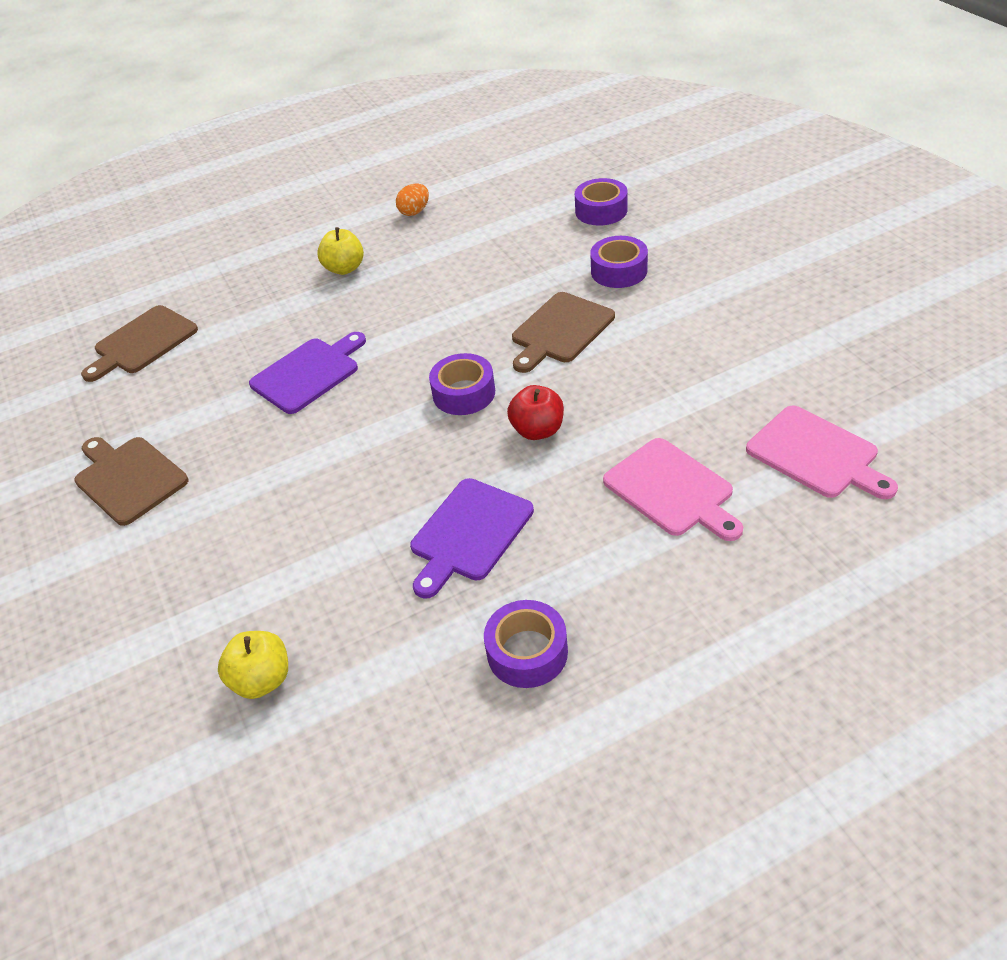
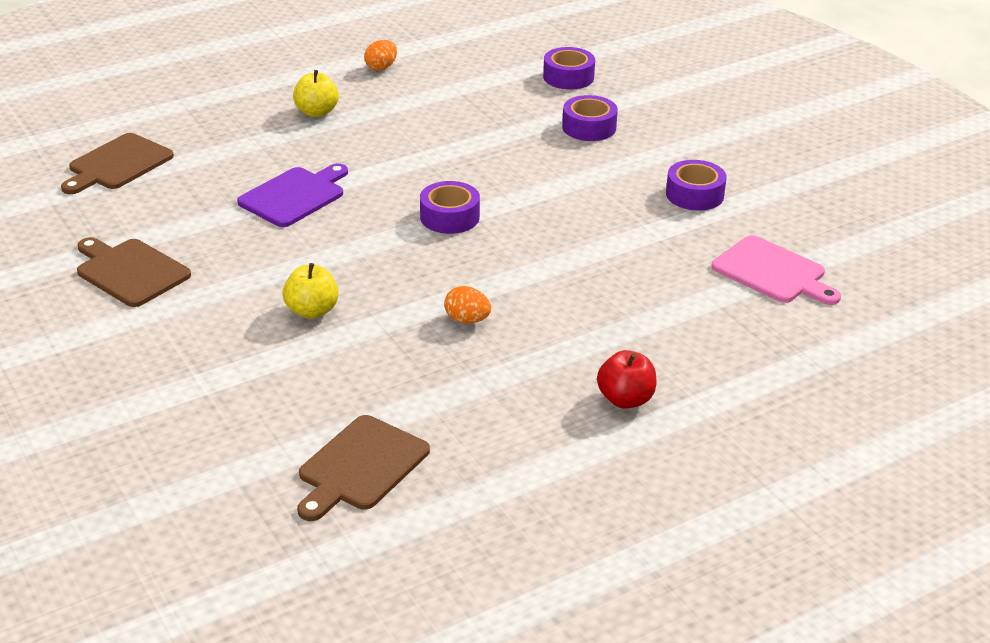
camera: 10 degrees left, 10 degrees down
yellow apple [218,631,288,699] -> yellow apple moved to [282,263,339,319]
purple cutting board [410,478,534,599] -> orange egg [444,286,491,323]
purple tape [484,600,568,688] -> purple tape moved to [666,160,727,211]
red apple [507,385,564,440] -> red apple moved to [597,350,656,409]
brown cutting board [512,292,615,373] -> brown cutting board moved to [297,415,430,521]
pink cutting board [603,438,743,541] -> none

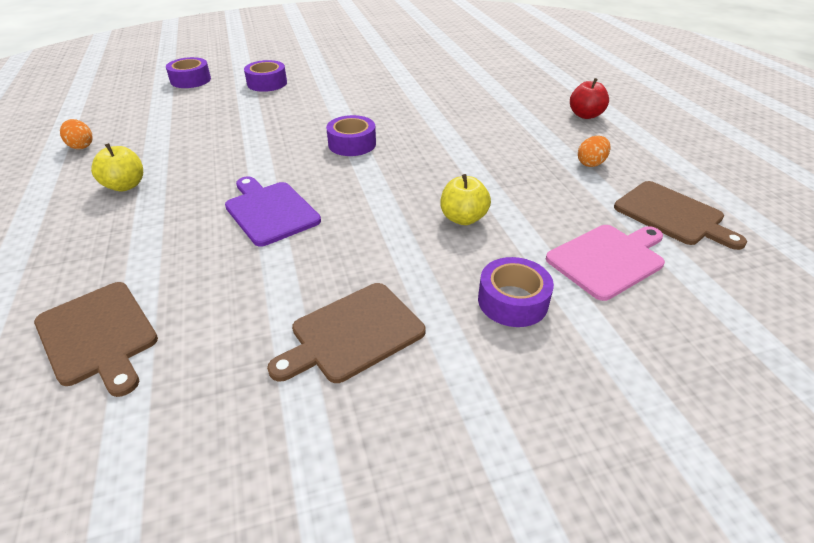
camera: 75 degrees left, 5 degrees up
orange egg [444,286,491,323] -> orange egg moved to [578,136,611,167]
purple tape [666,160,727,211] -> purple tape moved to [478,257,554,327]
pink cutting board [711,235,841,305] -> pink cutting board moved to [546,225,665,301]

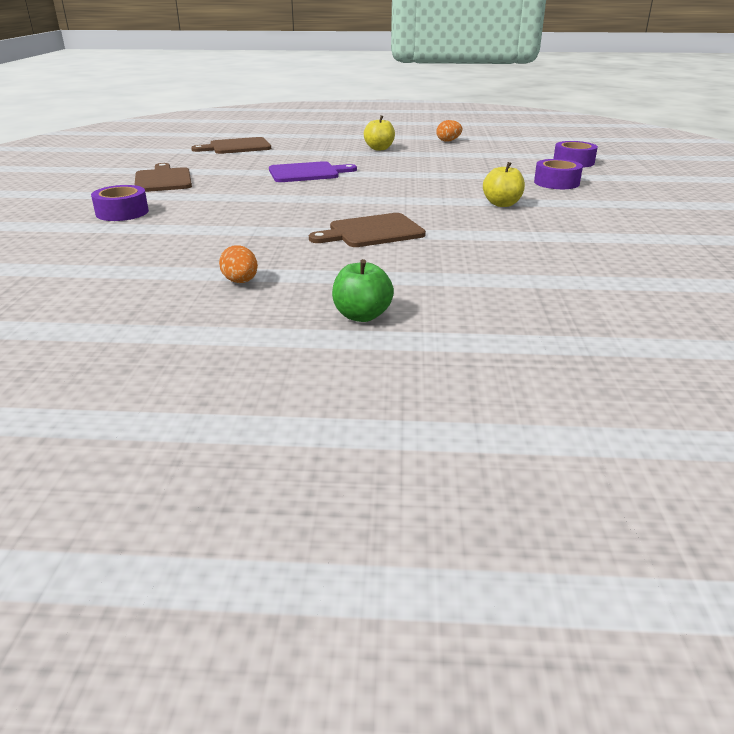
camera: 110 degrees right, 10 degrees down
purple tape [326,115,376,156] -> none
yellow apple [440,174,491,225] -> yellow apple moved to [483,162,525,207]
pink cutting board [546,225,665,301] -> none
red apple [570,78,609,119] -> green apple [332,259,394,322]
brown cutting board [614,181,747,250] -> brown cutting board moved to [309,213,426,247]

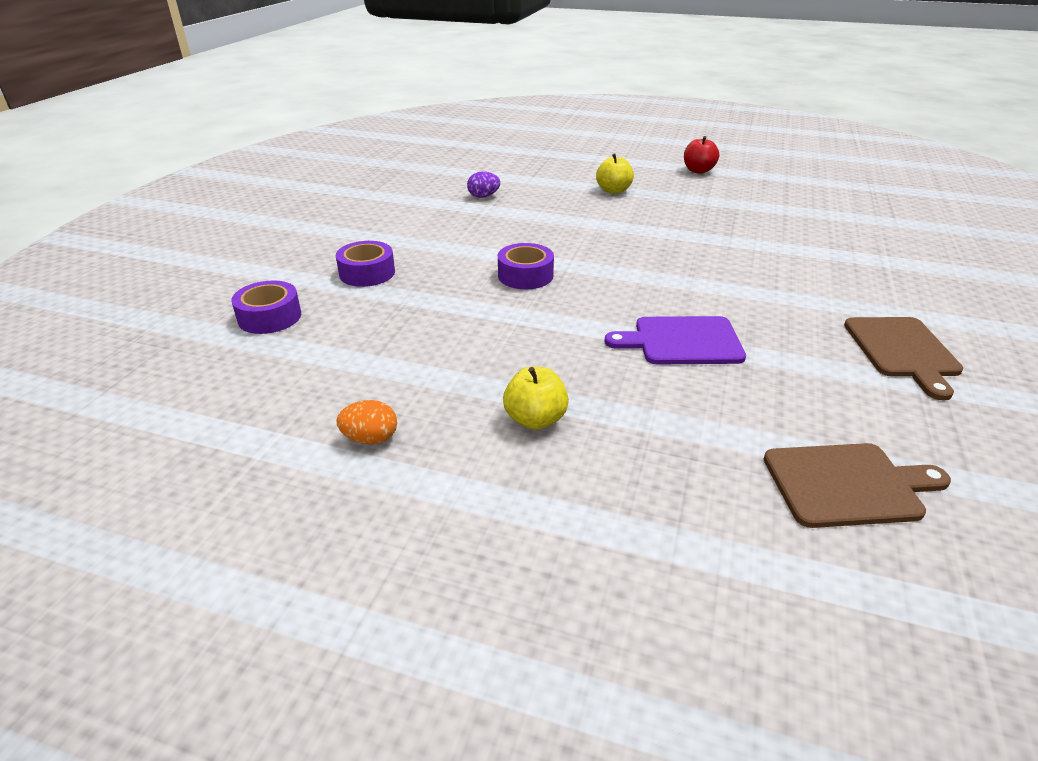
camera: 165 degrees left, 5 degrees up
purple tape [91,185,149,221] -> purple tape moved to [498,243,554,289]
orange egg [219,245,258,283] -> none
brown cutting board [309,213,426,247] -> none
green apple [332,259,394,322] -> none
yellow apple [483,162,525,207] -> yellow apple moved to [596,154,634,194]
none -> purple egg [467,172,500,198]
none -> red apple [684,136,719,174]

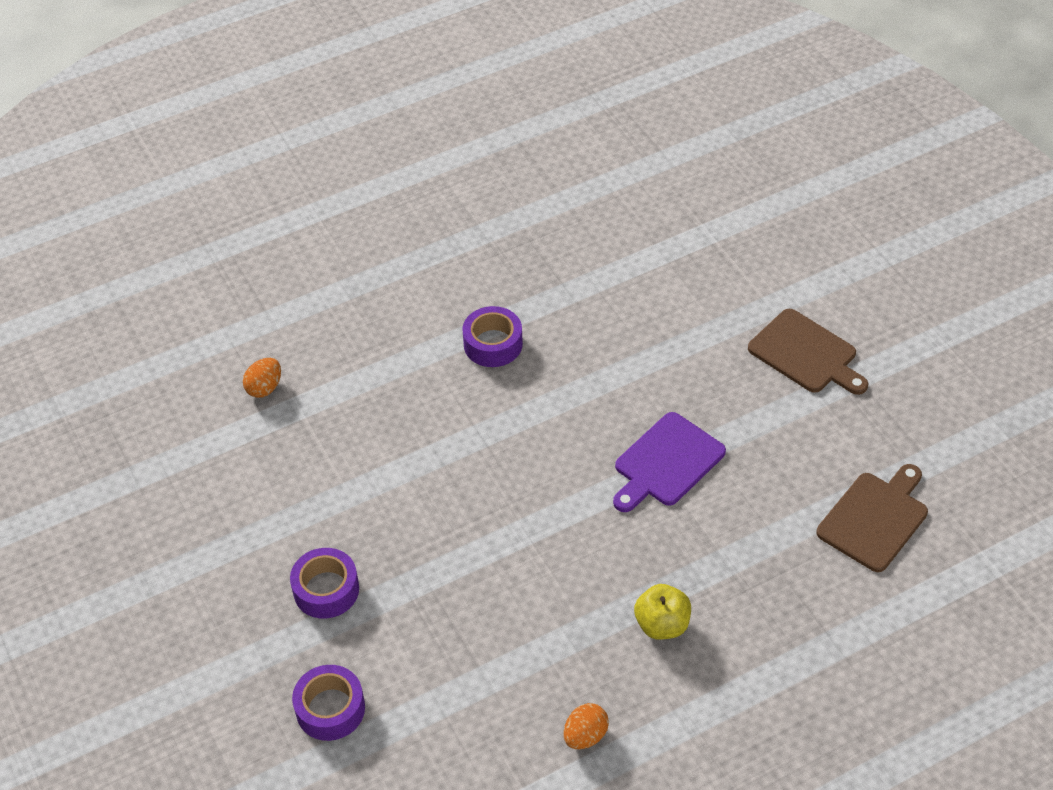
camera: 45 degrees left, 15 degrees up
purple egg [467,172,500,198] -> orange egg [243,358,281,398]
purple tape [498,243,554,289] -> purple tape moved to [462,306,523,367]
yellow apple [596,154,634,194] -> none
red apple [684,136,719,174] -> none

